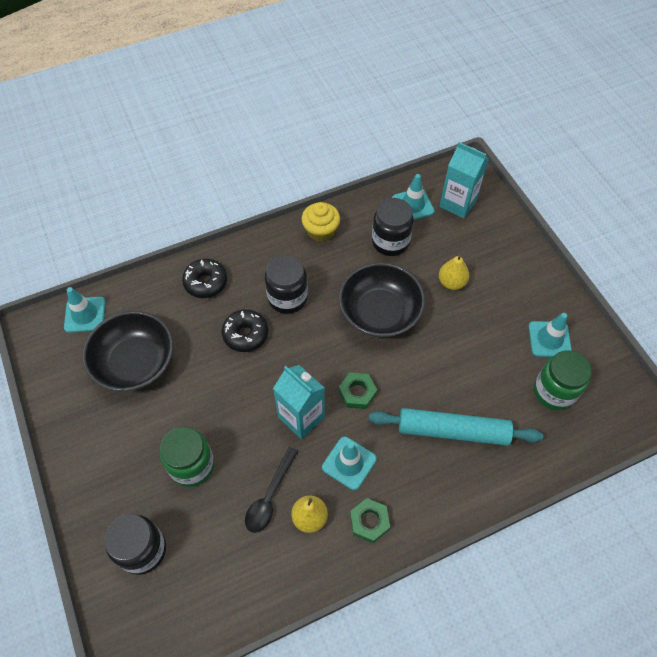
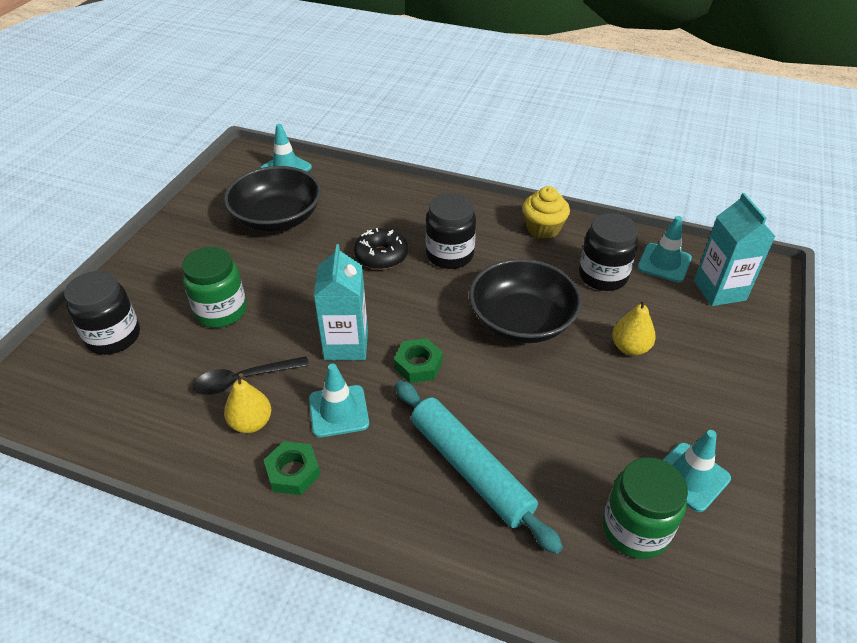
camera: 45 degrees right, 15 degrees down
black donut [182,259,227,298] -> none

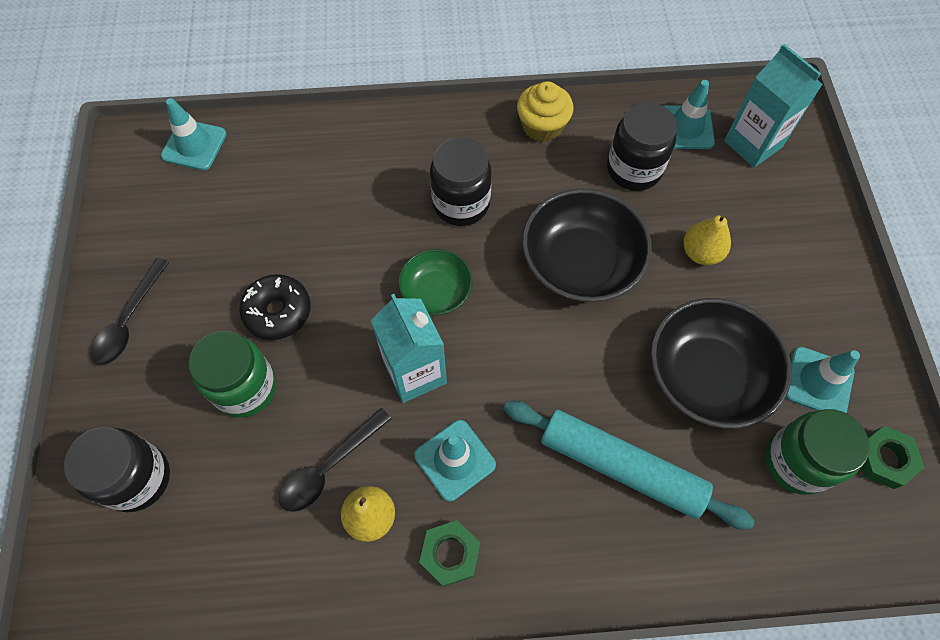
camera: 25 degrees left, 20 degrees up
black bowl [224,166,321,232] -> black bowl moved to [651,298,792,429]
black donut [354,228,408,270] -> black donut moved to [239,274,310,340]
green nut [394,338,443,383] -> green nut moved to [861,426,925,489]
none -> black spoon [90,258,169,365]
none -> green bowl [398,249,473,315]

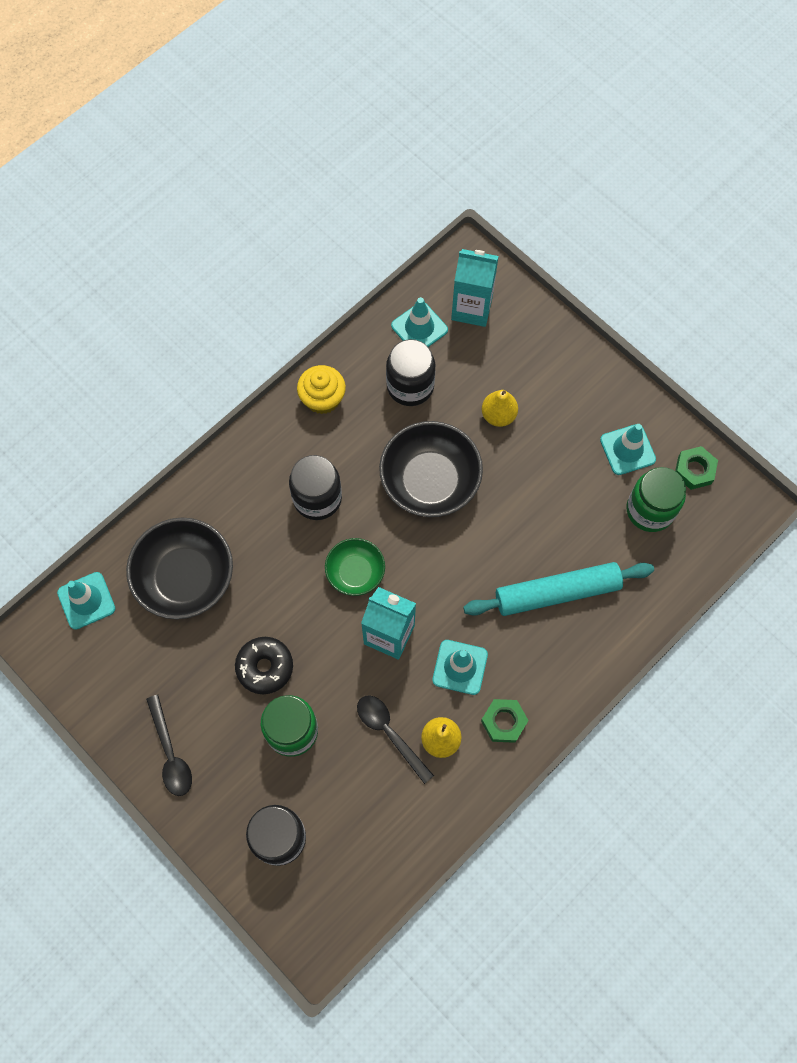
camera: 40 degrees left, 5 degrees up
black spoon [279,408,392,512] -> black spoon turned 135 degrees clockwise [357,695,434,784]
black bowl [651,298,792,429] -> black bowl moved to [126,517,233,619]

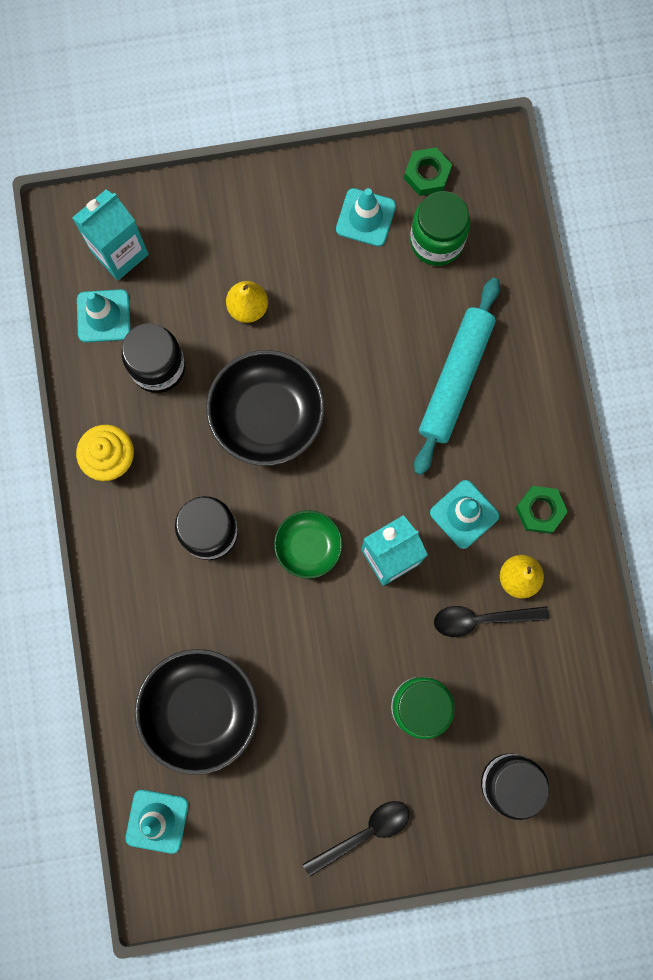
camera: 55 degrees left, 10 degrees up
black spoon [146,695,192,796] -> black spoon turned 45 degrees counterclockwise [303,801,409,877]
black donut [235,637,293,694] -> none

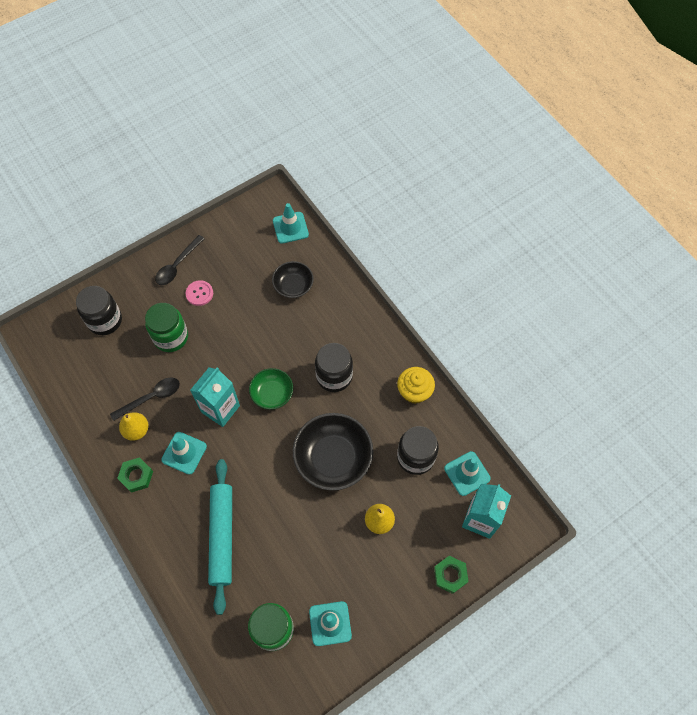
camera: 155 degrees right, 15 degrees down
black bowl [135,649,258,775] -> black bowl [272,261,314,298], size x0.58
green nut [404,147,452,196] -> green nut moved to [434,556,469,594]
none -> pink button [185,280,213,306]

